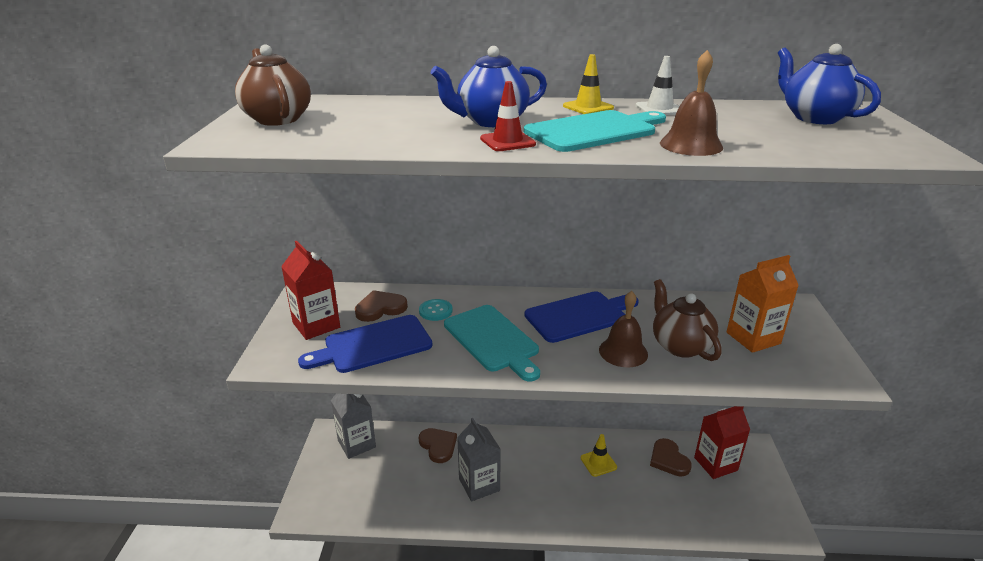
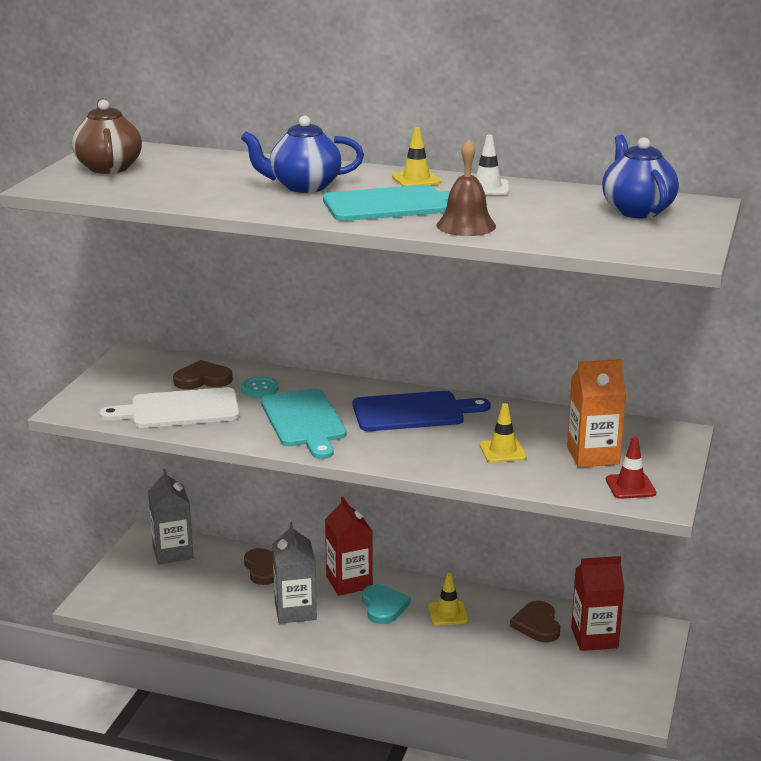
camera: 15 degrees right, 5 degrees down
red carton [281,241,340,340] -> red carton moved to [325,497,373,596]
blue cutting board [298,315,432,373] -> white cutting board [99,387,239,428]
red traffic cone [480,81,536,151] -> red traffic cone moved to [606,437,656,499]
brown bell [599,291,648,368] -> none
brown teapot [653,279,722,361] -> yellow traffic cone [480,403,527,463]
none -> turquoise heart [362,584,411,624]

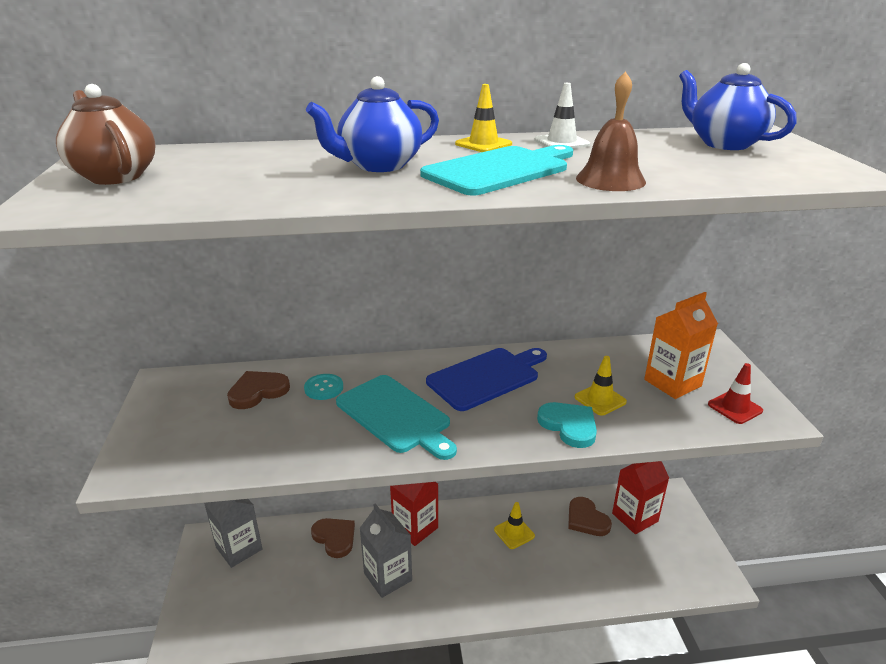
camera: 25 degrees left, 5 degrees up
white cutting board [99,387,239,428] -> none
turquoise heart [362,584,411,624] -> turquoise heart moved to [537,402,597,448]

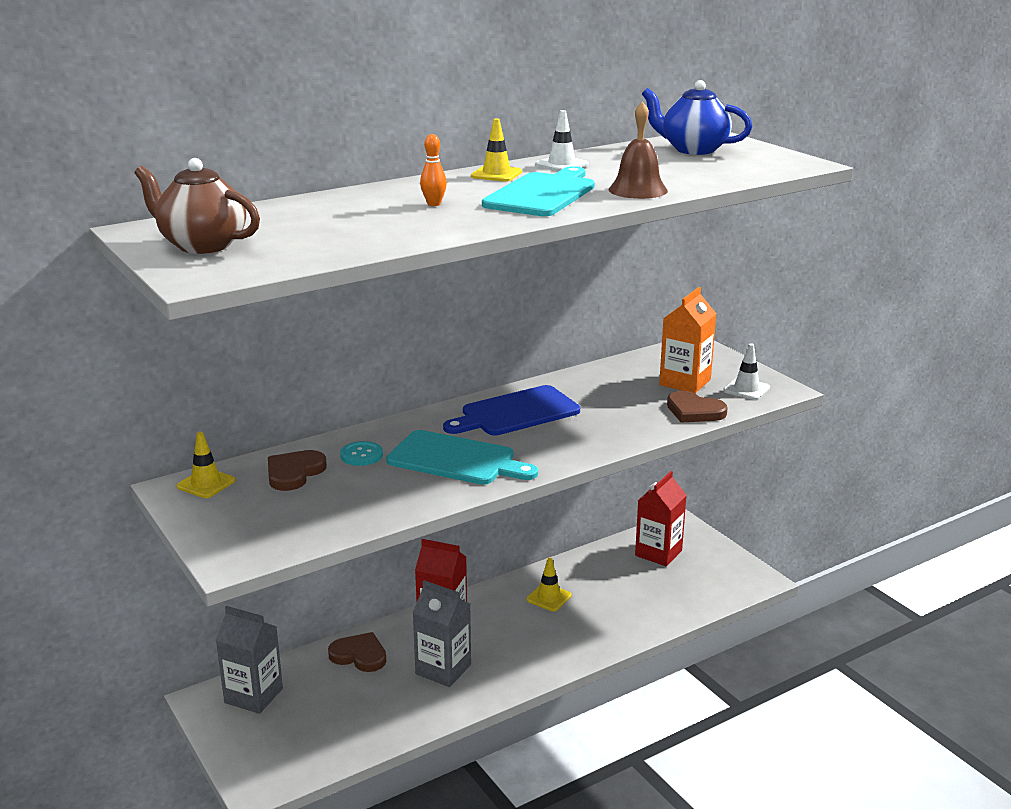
camera: 25 degrees left, 5 degrees down
blue teapot [306,76,439,172] -> orange bowling pin [420,134,447,206]
blue cutting board [426,348,547,411] -> blue cutting board turned 150 degrees counterclockwise [443,385,580,435]
turquoise heart [537,402,597,448] -> none
brown heart [568,497,612,536] -> brown heart moved to [667,391,728,423]
yellow traffic cone [575,356,627,416] -> yellow traffic cone moved to [177,432,235,498]
red traffic cone [708,363,763,424] -> white traffic cone [723,343,770,400]

